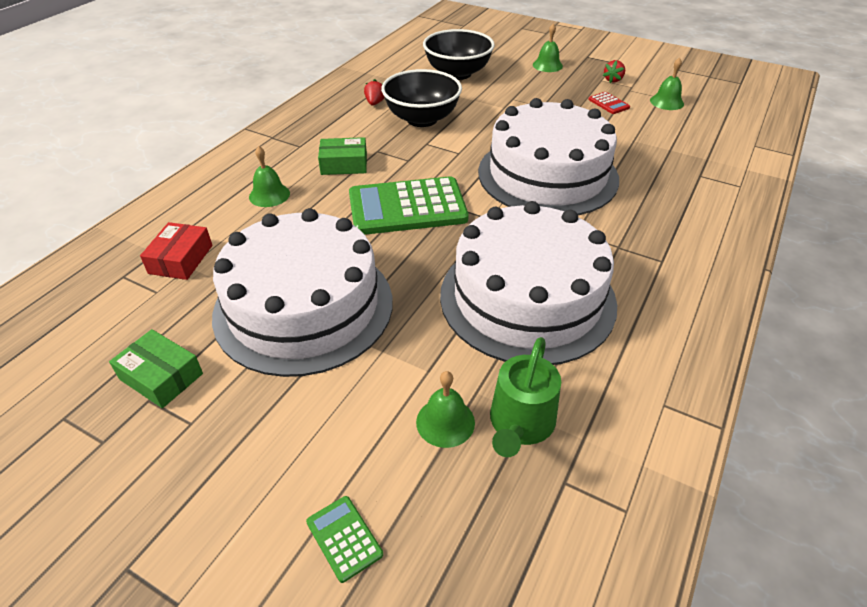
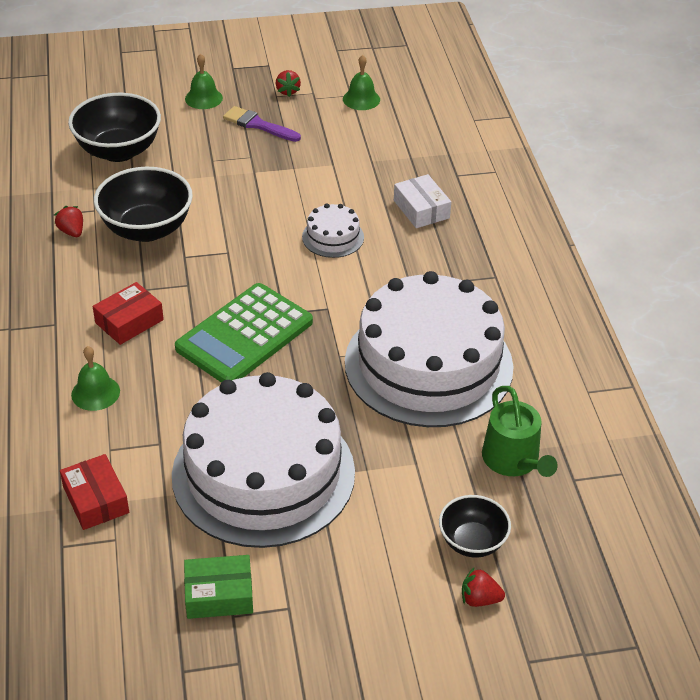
camera: 40 degrees left, 0 degrees up
green calculator [306,496,383,583] -> red strawberry [462,568,505,607]
green box [318,137,367,175] -> red box [93,282,164,345]
green bell [416,371,475,448] -> none
white cake [478,98,619,215] -> white cake [302,203,364,258], size x0.41
red calculator [588,92,630,114] -> none
none -> purple brush [223,106,301,142]
none -> white box [394,174,451,228]
none -> black bowl [439,495,511,558]

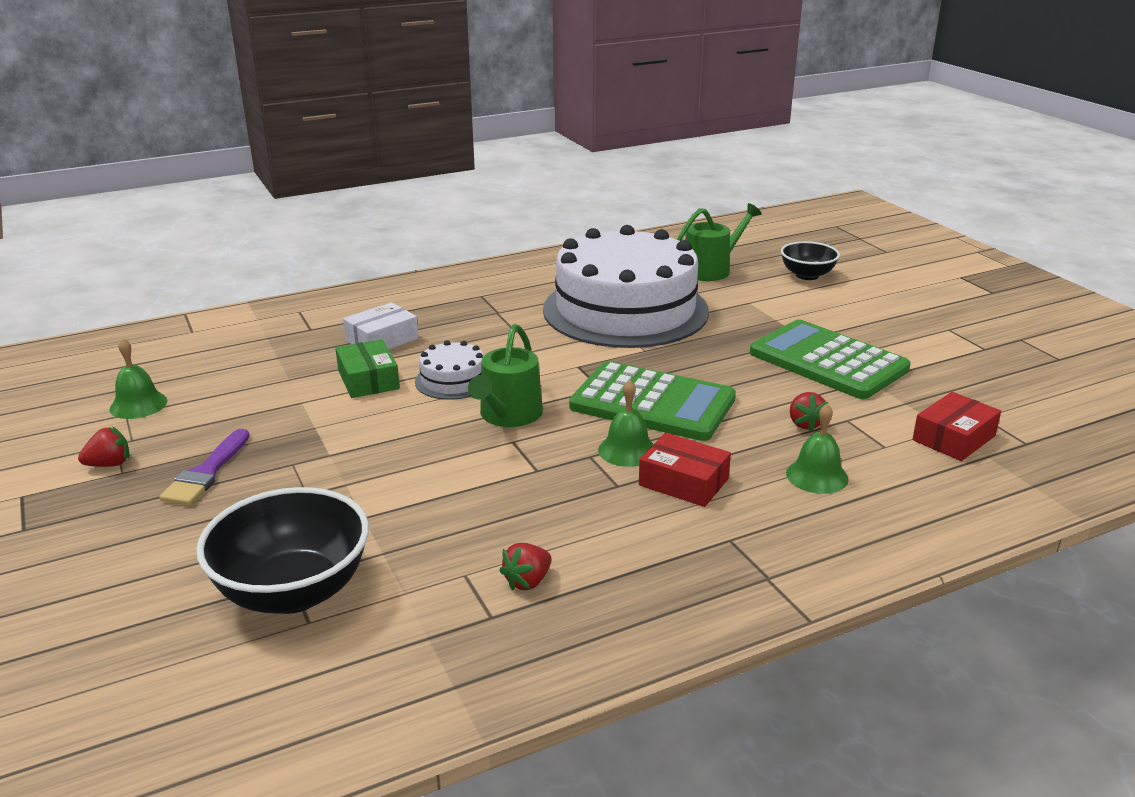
camera: 105 degrees left, 15 degrees down
black bowl [94,167,193,242] -> none
white cake [172,372,355,548] -> green calculator [750,319,911,399]
green box [184,555,253,619] -> green box moved to [335,339,400,398]
green bell [185,54,223,109] -> green bell moved to [598,380,653,467]
red strawberry [462,568,505,607] -> red strawberry moved to [790,392,828,432]
none -> green watering can [468,324,543,427]

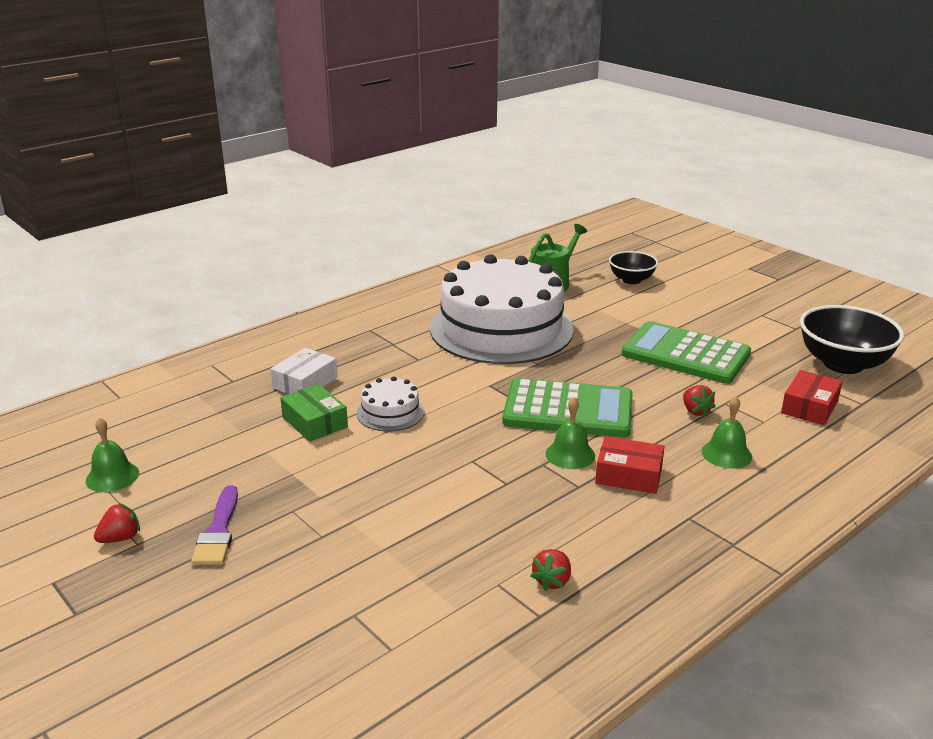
camera: 15 degrees left, 0 degrees up
black bowl [196,487,369,614] -> black bowl moved to [800,305,904,374]
green watering can [468,324,543,427] -> none

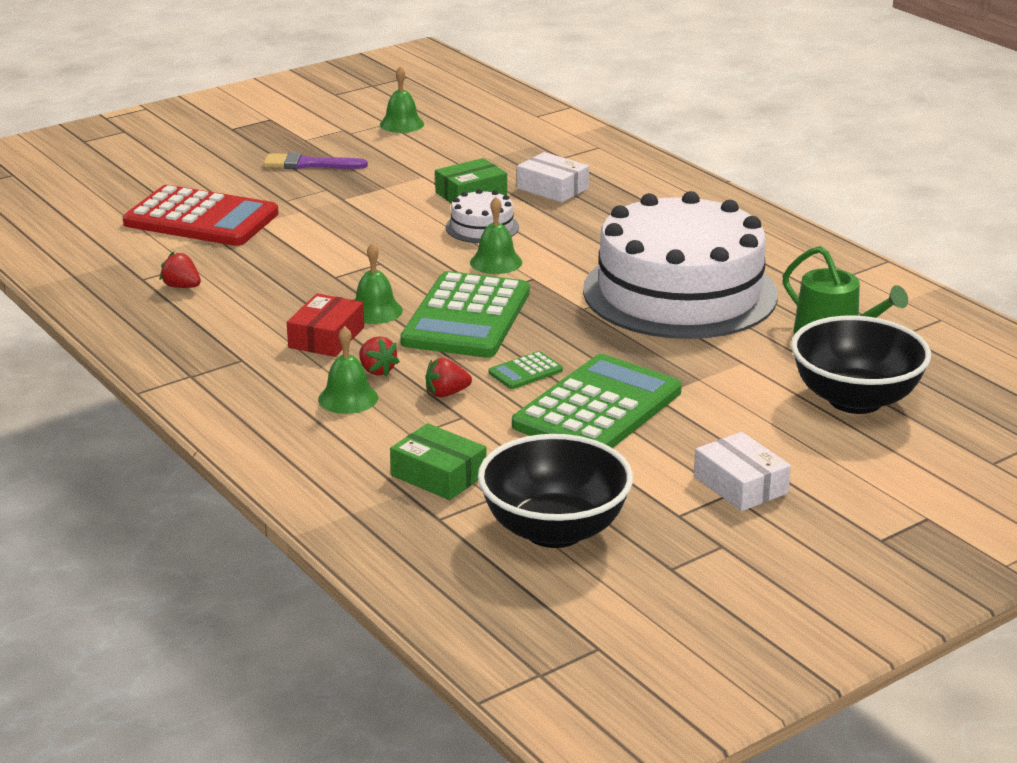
camera: 95 degrees right, 0 degrees up
red strawberry [94,503,140,543] -> red strawberry moved to [359,336,400,376]
black bowl [609,251,658,284] -> black bowl [791,315,931,414], size x1.70
red box [781,370,843,425] -> green box [390,423,486,500]
none -> red calculator [123,185,279,246]
none -> green bell [470,197,522,274]
none -> green calculator [489,351,563,389]
none -> white box [694,432,791,511]

